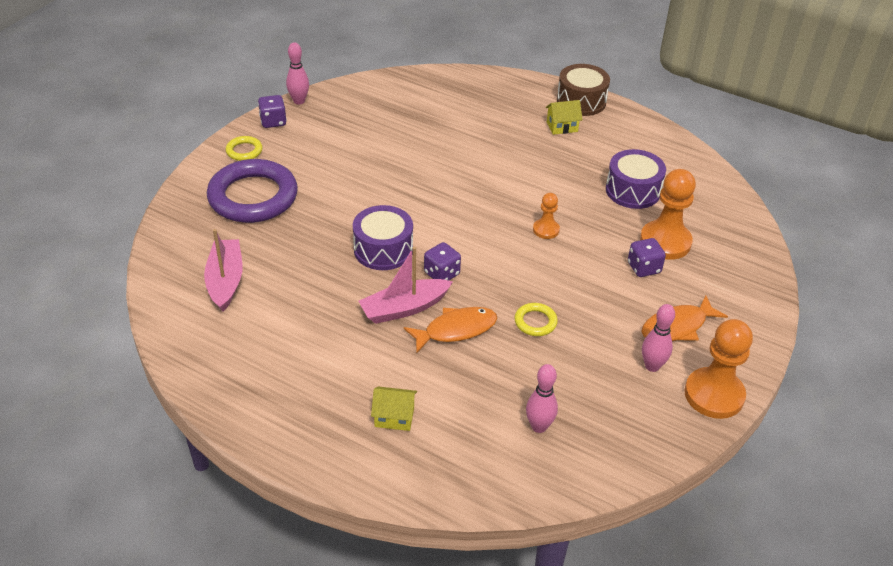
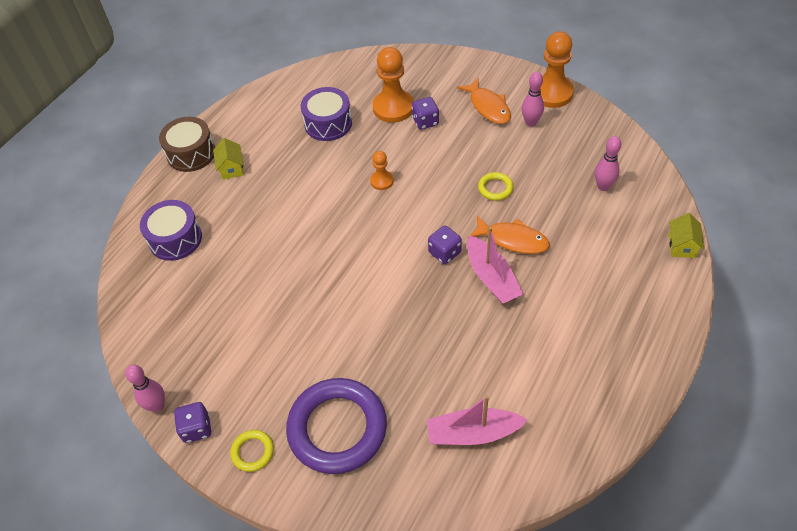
camera: 85 degrees left, 10 degrees up
purple drum [353,205,413,270] -> purple drum moved to [140,200,202,261]
yellow house [371,386,417,431] -> yellow house moved to [669,213,705,258]
orange fish [404,307,498,353] -> orange fish turned 135 degrees clockwise [468,216,550,254]

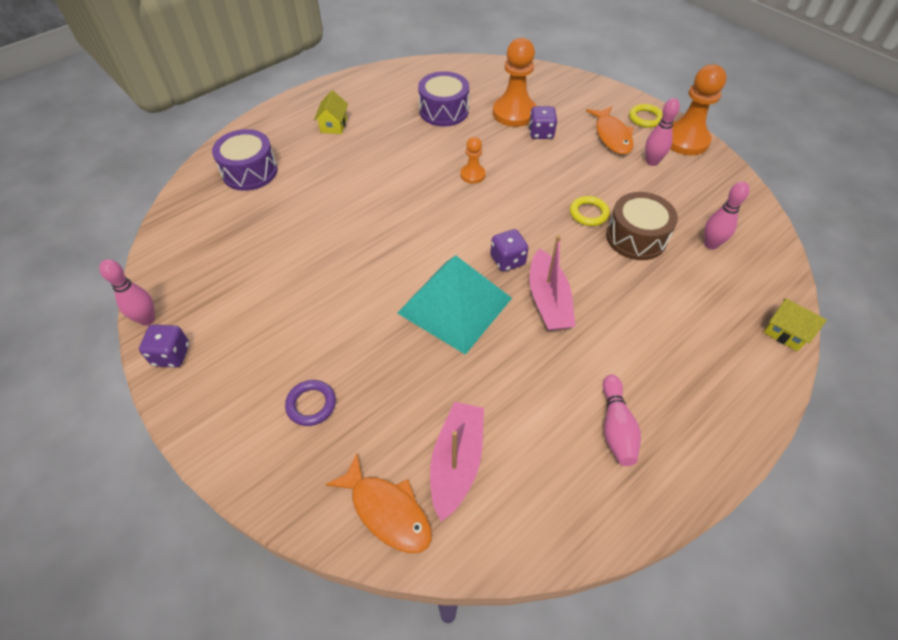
camera: 15 degrees right, 0 degrees up
brown drum [159,117,215,172] -> brown drum moved to [606,192,678,260]
yellow ring [230,430,274,472] -> yellow ring moved to [629,104,663,128]
purple ring [286,378,387,474] -> purple ring [285,380,336,426], size x0.43
pink boat [427,395,528,445] -> pink boat turned 90 degrees clockwise [430,402,484,521]
orange fish [468,216,550,254] -> orange fish moved to [325,454,432,553]
yellow house [669,213,705,258] -> yellow house turned 75 degrees counterclockwise [764,299,827,351]
none -> turquoise pyramid [397,255,512,355]
none -> pink bowling pin [603,375,641,466]

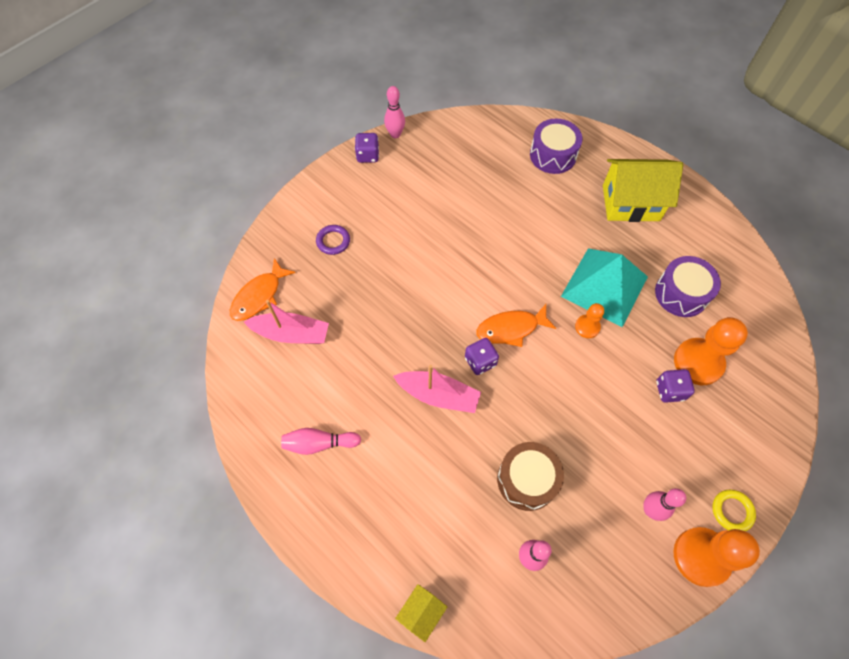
camera: 85 degrees right, 10 degrees up
yellow house [314,90,348,134] -> yellow house [603,159,683,222], size x2.10
turquoise pyramid [397,255,512,355] -> turquoise pyramid moved to [561,248,648,327]
pink boat [529,235,575,331] -> pink boat turned 150 degrees counterclockwise [393,365,481,413]
yellow ring [570,196,610,226] -> none
orange fish [586,106,634,155] -> orange fish moved to [476,304,557,347]

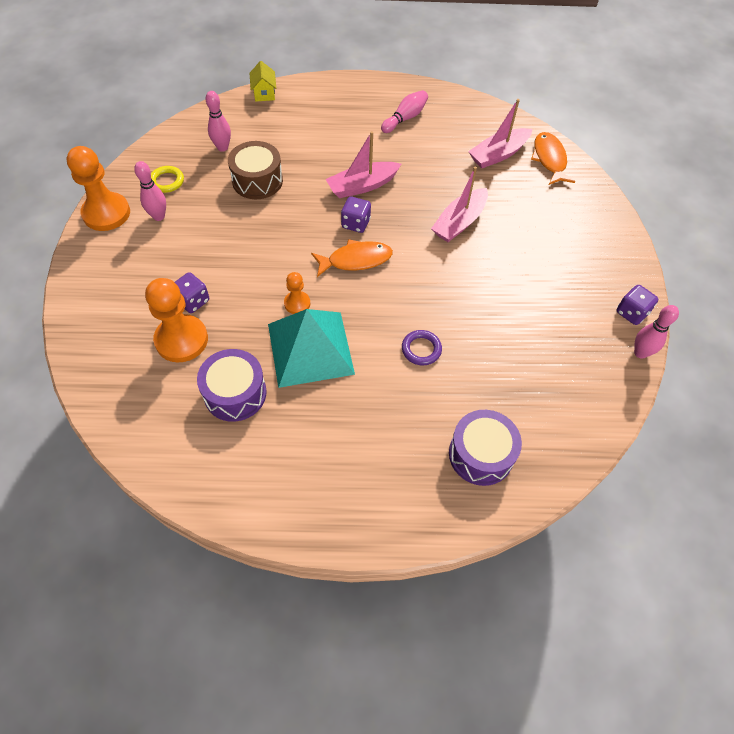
camera: 135 degrees right, 5 degrees down
purple ring [316,225,350,255] -> purple ring moved to [402,330,442,366]
orange fish [476,304,557,347] -> orange fish turned 45 degrees clockwise [311,239,393,277]
yellow house [603,159,683,222] -> none
yellow ring [712,490,756,531] -> yellow ring moved to [151,166,184,193]
none -> pink boat [431,166,488,242]

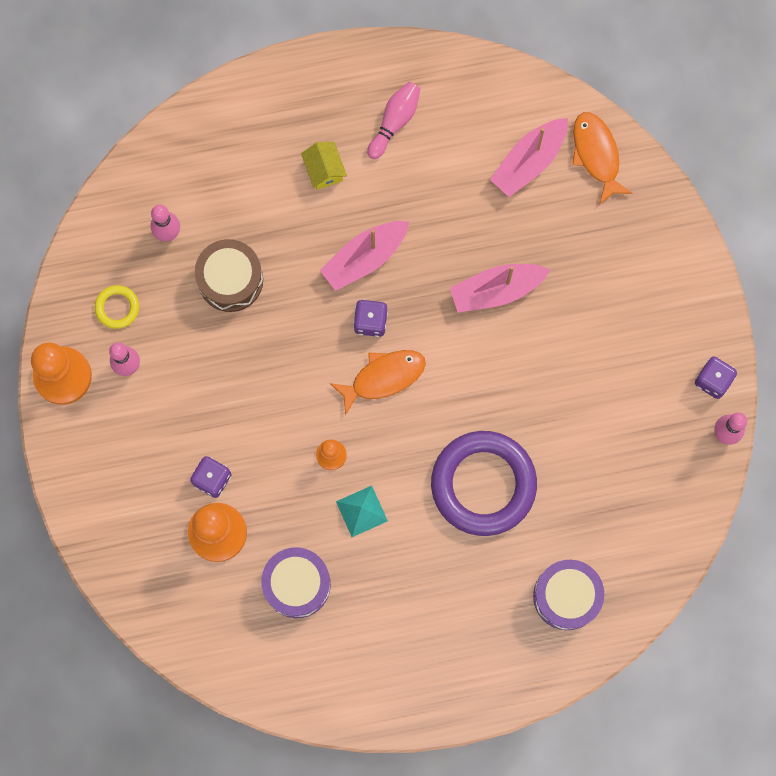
camera: 10 degrees left, 20 degrees up
yellow house [250,61,276,101] -> yellow house moved to [301,142,347,190]
turquoise pyramid [268,309,355,388] -> turquoise pyramid [336,486,388,537], size x0.47
purple ring [402,330,442,366] -> purple ring [431,431,537,536], size x2.33
pink boat [431,166,488,242] -> pink boat turned 45 degrees clockwise [450,264,550,312]

